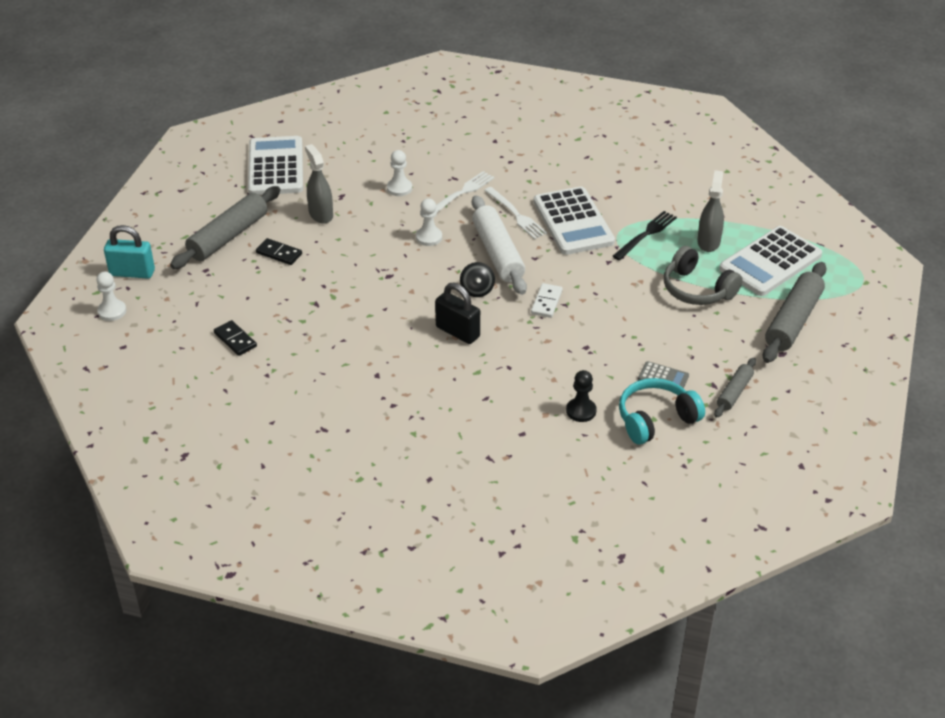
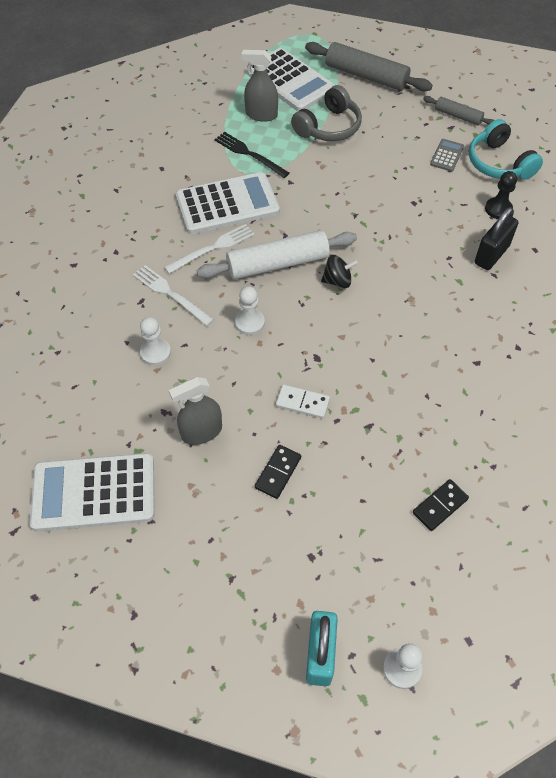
camera: 90 degrees left, 15 degrees up
grey rolling pin [170,186,280,269] -> none
black padlock [435,283,480,344] -> black padlock moved to [475,207,518,270]
white domino [531,283,563,318] -> white domino moved to [276,384,330,419]

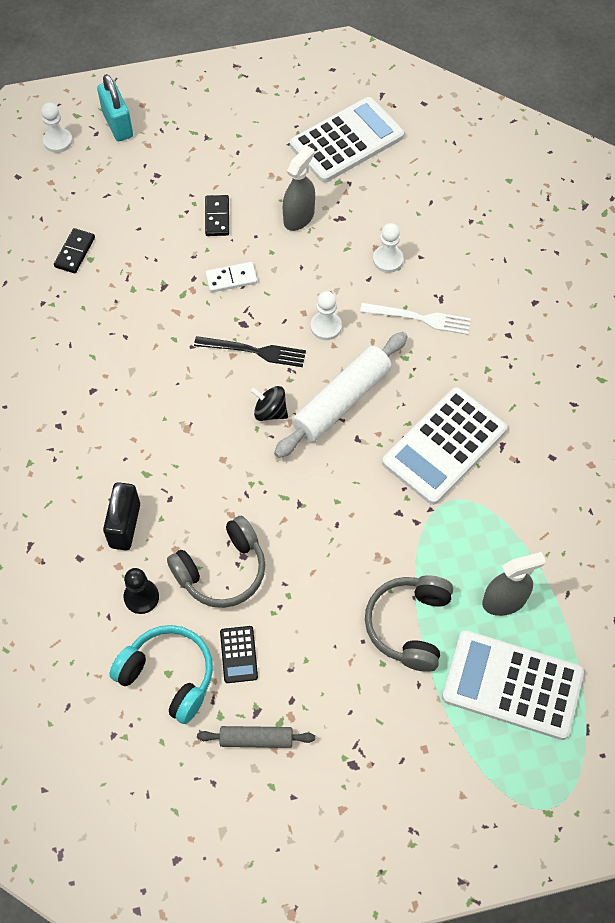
camera: 150 degrees right, 5 degrees up
white fork [164,224,255,274] -> none
black fork [214,132,290,178] -> black fork moved to [194,336,306,367]
grey rolling pin [305,42,433,91] -> none
black spinning top [321,255,358,288] -> black spinning top turned 60 degrees clockwise [250,386,288,421]
grey calculator [430,139,464,172] -> black calculator [220,626,258,683]
none -> grey headphones [167,515,265,608]

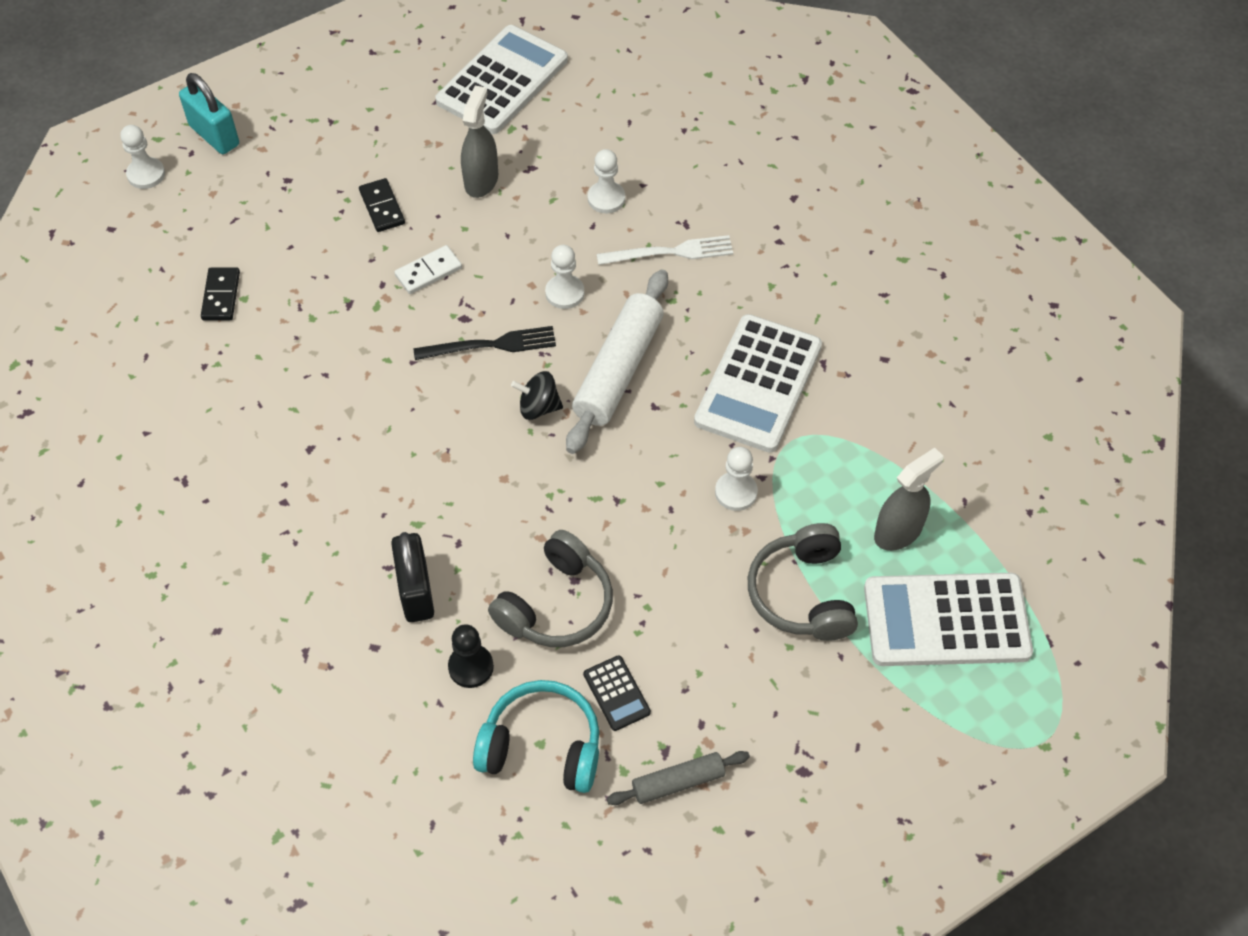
camera: 20 degrees left, 5 degrees down
none -> white pawn [715,447,758,511]

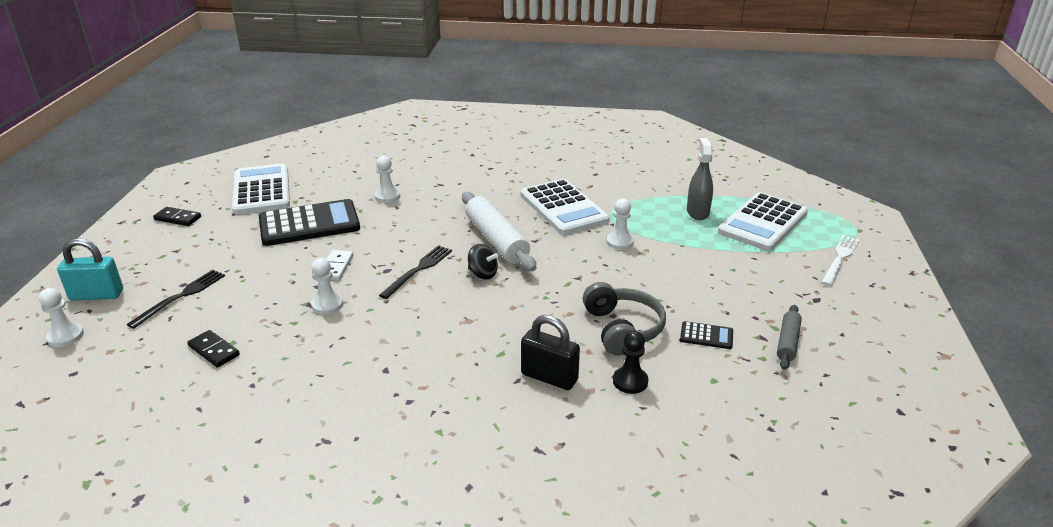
camera: 50 degrees left, 25 degrees down
black domino [359,178,405,232] -> black domino moved to [153,207,201,226]
grey spray bottle [461,86,498,198] -> black calculator [259,199,360,246]
turquoise headphones [473,680,599,793] -> none
black spinning top [511,371,563,420] -> black spinning top turned 105 degrees counterclockwise [468,244,499,280]
white pawn [545,245,585,309] -> white pawn moved to [311,258,343,314]
white fork [597,235,733,265] -> white fork moved to [821,235,859,286]
grey headphones [748,523,858,641] -> none
none -> black fork [127,270,225,329]

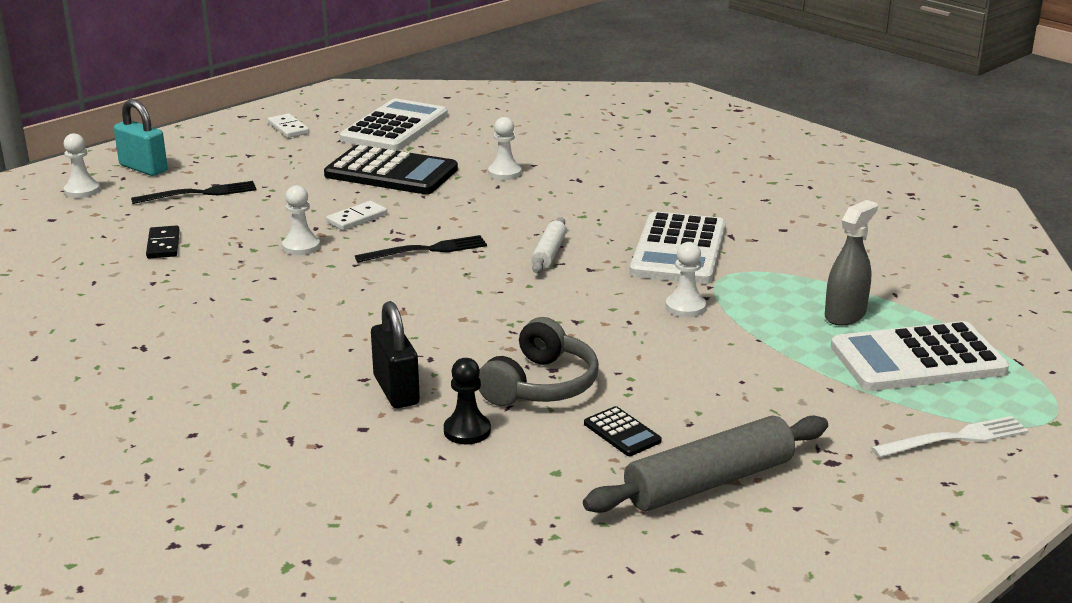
camera: 40 degrees right, 5 degrees down
black domino [153,207,201,226] -> white domino [268,113,309,138]
white rolling pin [462,192,536,271] -> white rolling pin [531,217,567,273], size x0.55
black spinning top [468,244,499,280] -> none
grey rolling pin [777,305,802,370] -> grey rolling pin [583,415,828,513], size x1.83

